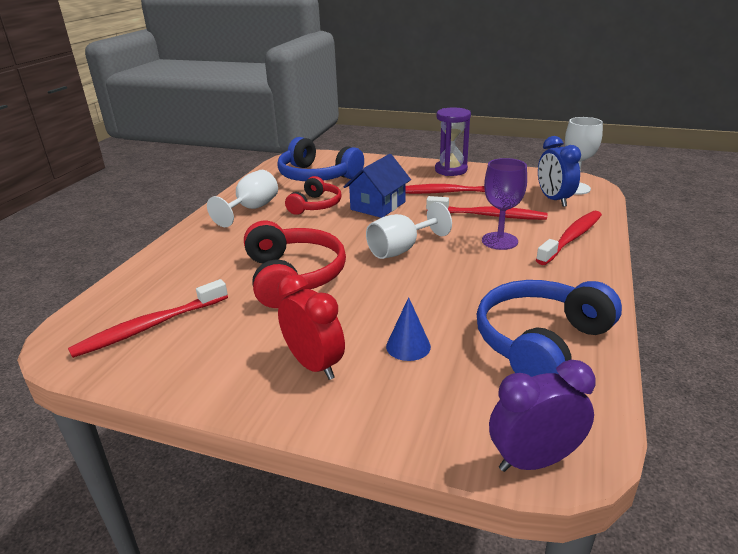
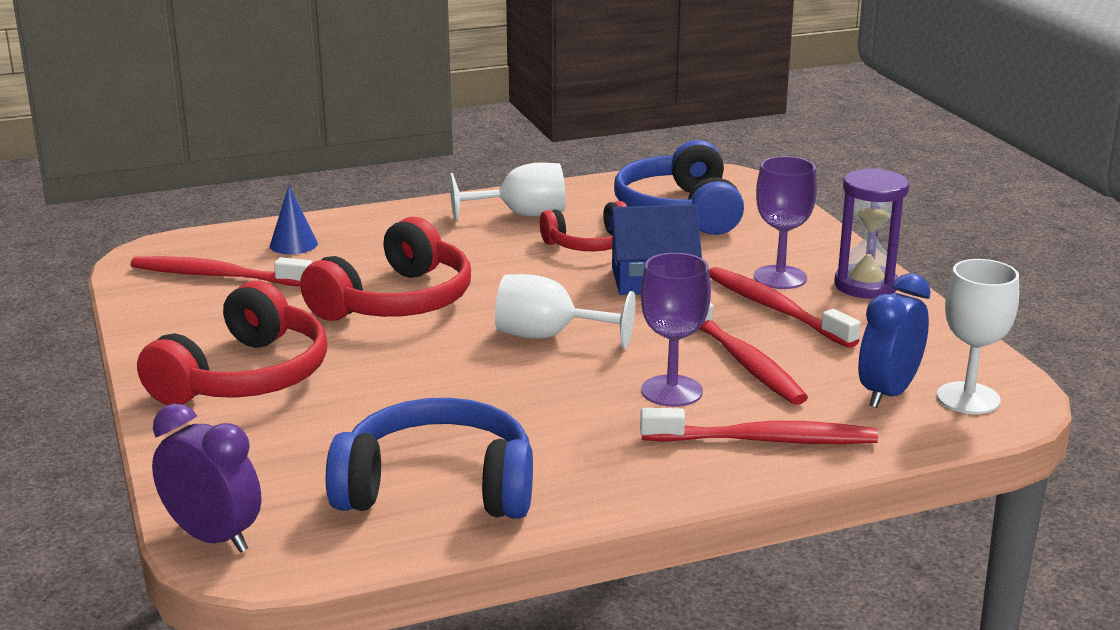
camera: 50 degrees right, 5 degrees down
red clock [277,274,345,380] -> red headphones [137,281,327,405]
blue cone [386,297,431,361] -> blue cone moved to [270,186,318,254]
none -> purple goblet [754,156,817,289]

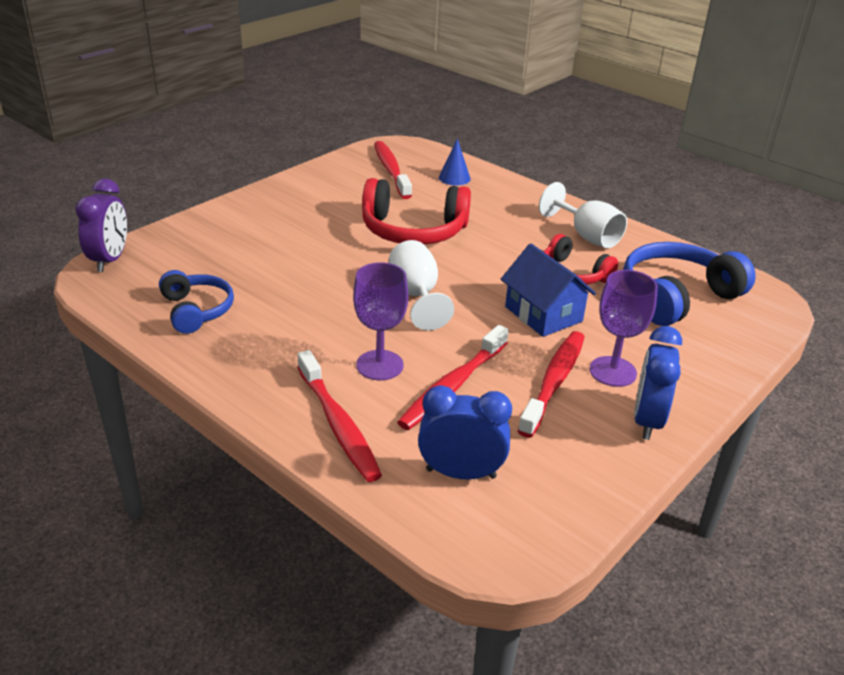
camera: 60 degrees right, 10 degrees up
red headphones [137,281,327,405] -> none
blue headphones [326,398,533,519] -> blue headphones [159,270,234,334], size x0.62
purple hourglass [835,168,909,299] -> blue clock [634,326,682,440]
white goblet [937,259,1019,414] -> none

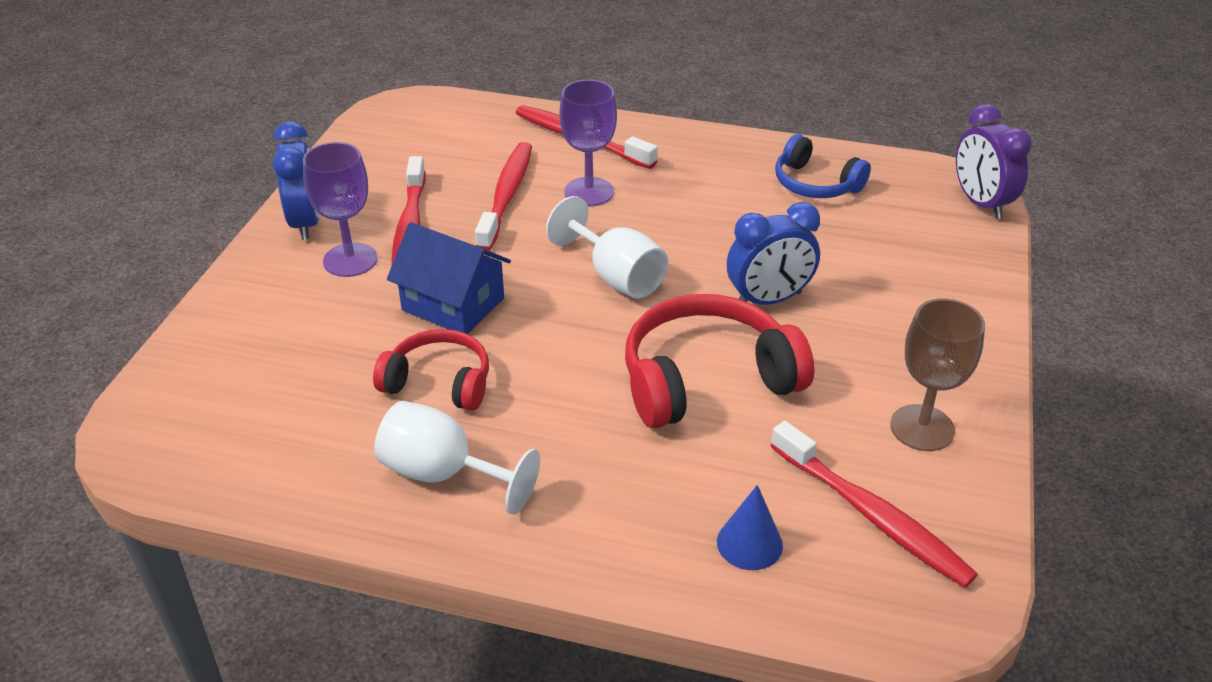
camera: 155 degrees right, 5 degrees up
blue clock [418,385,512,479] -> blue clock moved to [727,202,820,305]
blue headphones [623,242,756,326] -> none
none -> brown goblet [890,298,985,451]

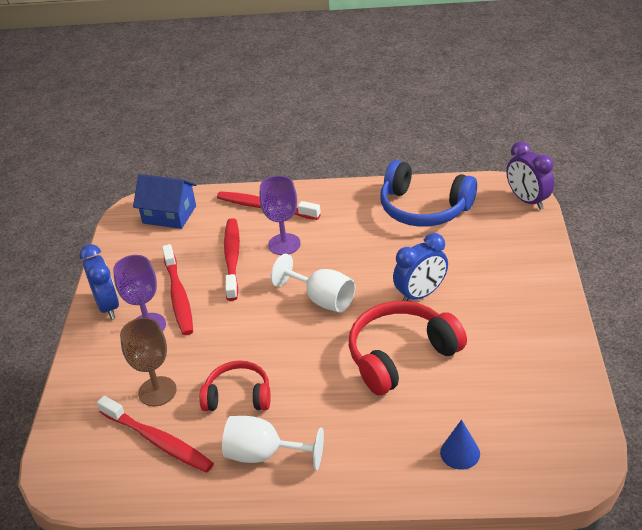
camera: 10 degrees left, 0 degrees up
blue house [387,222,511,334] -> blue house moved to [133,174,197,229]
red toothbrush [771,421,978,588] -> red toothbrush moved to [97,396,214,473]
blue headphones [775,134,871,198] -> blue headphones [380,160,477,227], size x1.62
brown goblet [890,298,985,451] -> brown goblet moved to [120,318,177,407]

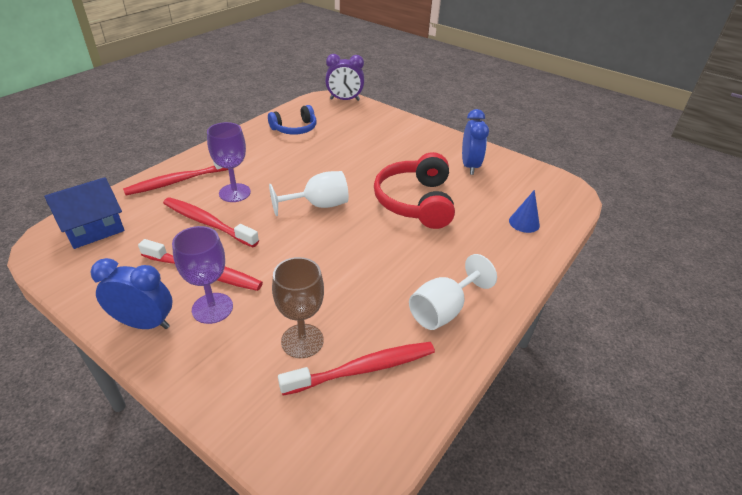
camera: 60 degrees left, 0 degrees up
red headphones [199,361,271,411] -> none
blue headphones [380,160,477,227] -> blue headphones [268,105,317,135], size x0.62
blue clock [393,233,448,301] -> blue clock moved to [462,109,489,175]

